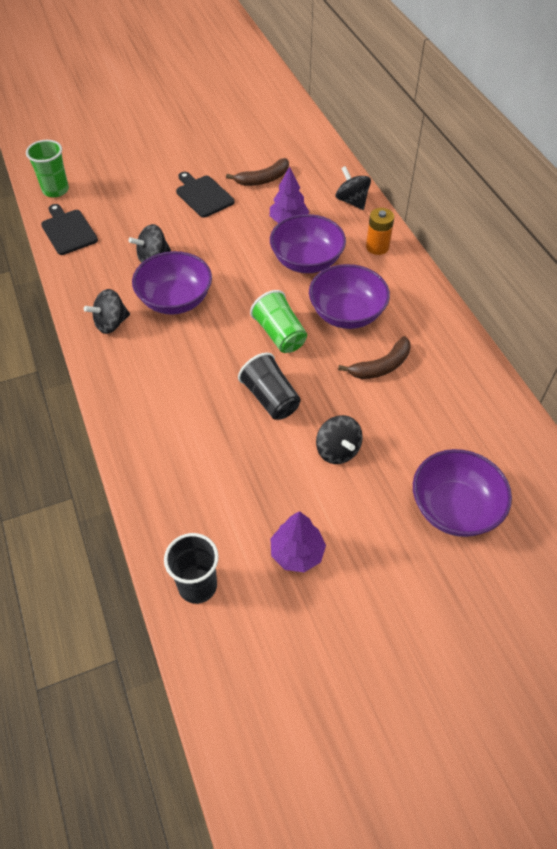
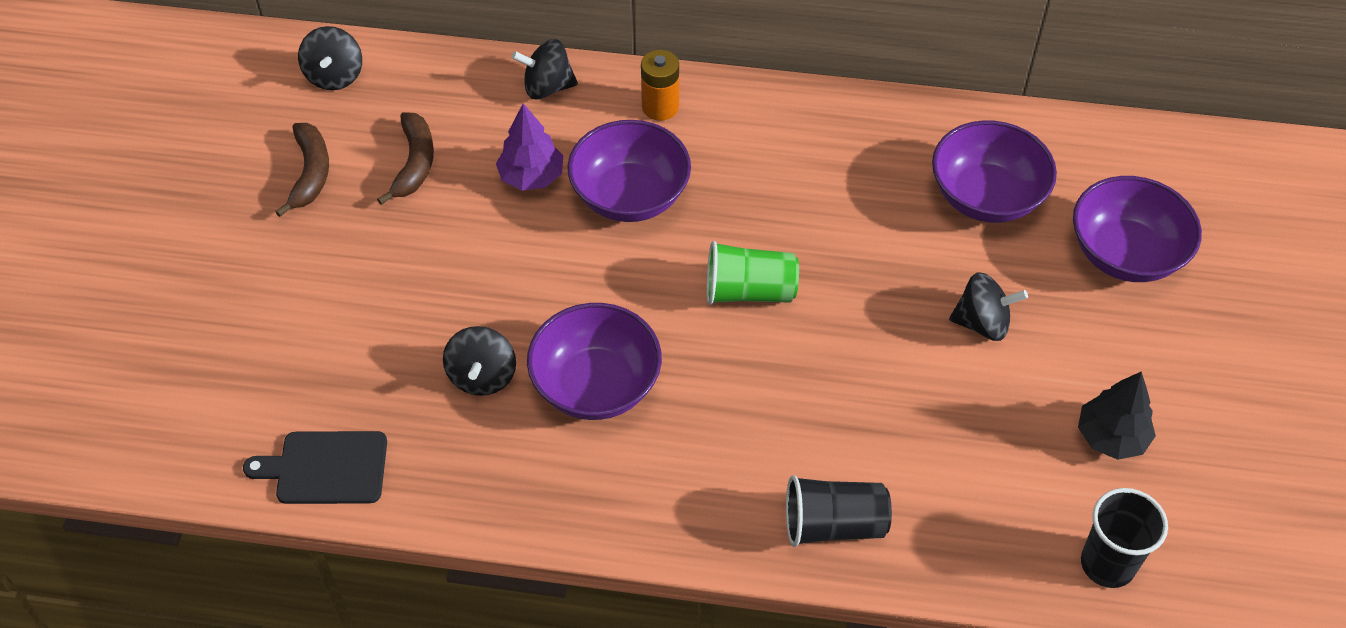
camera: 60 degrees left, 0 degrees up
green cup [26,140,69,197] -> none
black spinning top [84,289,130,334] -> black spinning top moved to [298,26,362,90]
black cutting board [176,172,235,218] -> none
black cup [238,353,301,420] -> black cup moved to [786,475,892,547]
purple tree [270,511,326,572] -> black tree [1078,371,1156,460]
purple bowl [309,264,390,329] -> purple bowl moved to [932,120,1057,223]
brown banana [338,336,411,379] -> brown banana moved to [275,123,329,217]

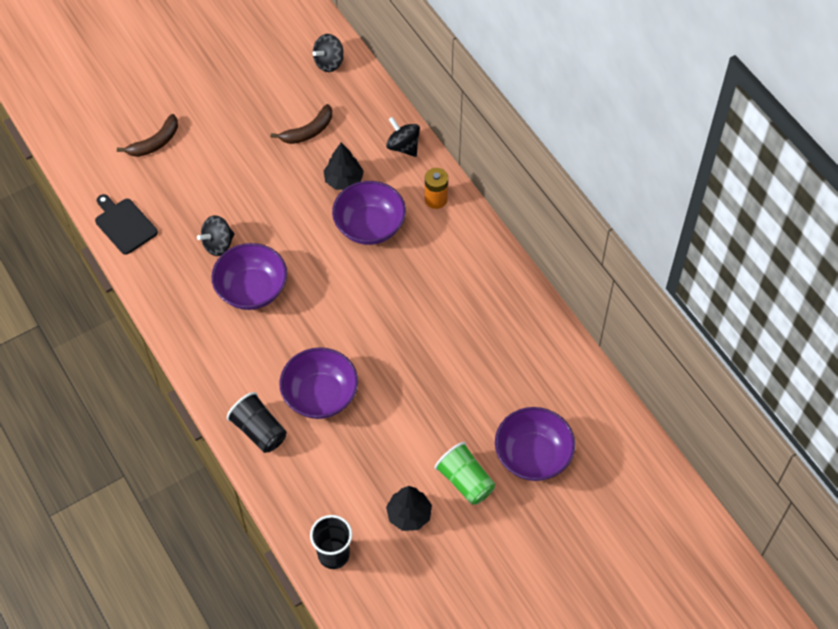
camera: 50 degrees right, 5 degrees up
brown banana [275,123,329,217] -> brown banana moved to [117,114,178,157]
purple tree [496,103,563,190] -> black tree [324,142,364,190]
green cup [707,241,799,305] -> green cup moved to [435,442,495,505]
purple bowl [932,120,1057,223] -> purple bowl moved to [279,347,358,419]
black spinning top [949,272,1028,341] -> none

